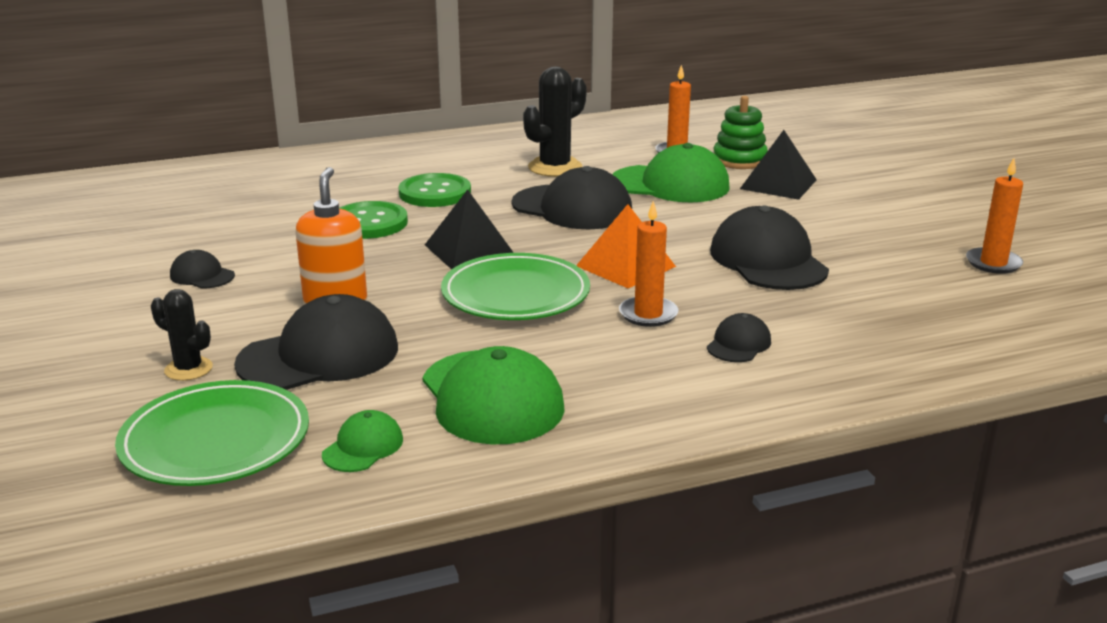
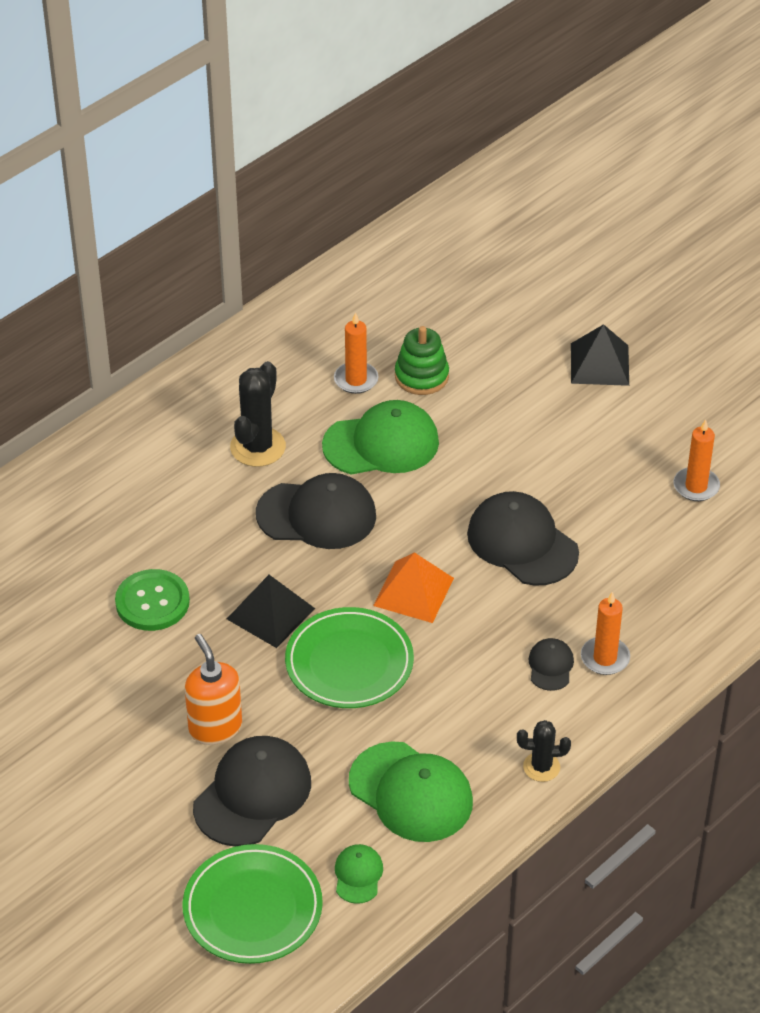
camera: 25 degrees left, 20 degrees up
black cactus [151,289,213,381] -> black cactus moved to [517,720,571,782]
black cap [170,250,235,289] -> none
green button [398,173,471,207] -> none
orange candle [619,201,678,327] -> orange candle moved to [581,592,630,675]
black pyramid [740,130,817,200] -> black pyramid moved to [571,324,629,386]

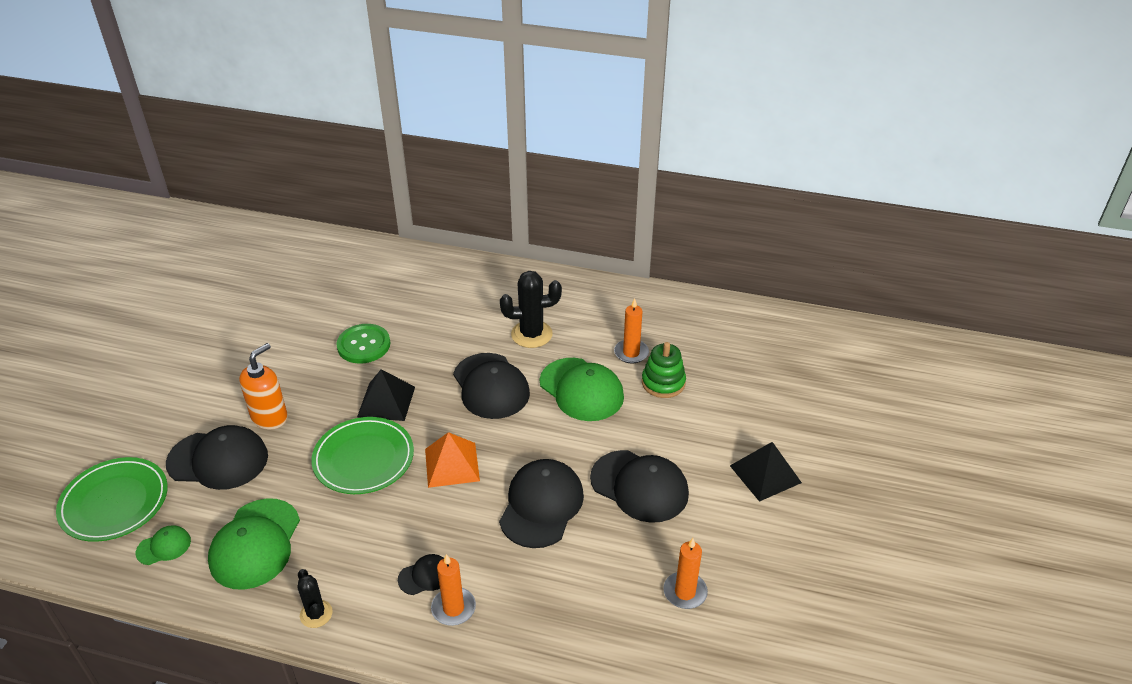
camera: 60 degrees right, 5 degrees down
none -> black cap [590,450,689,523]

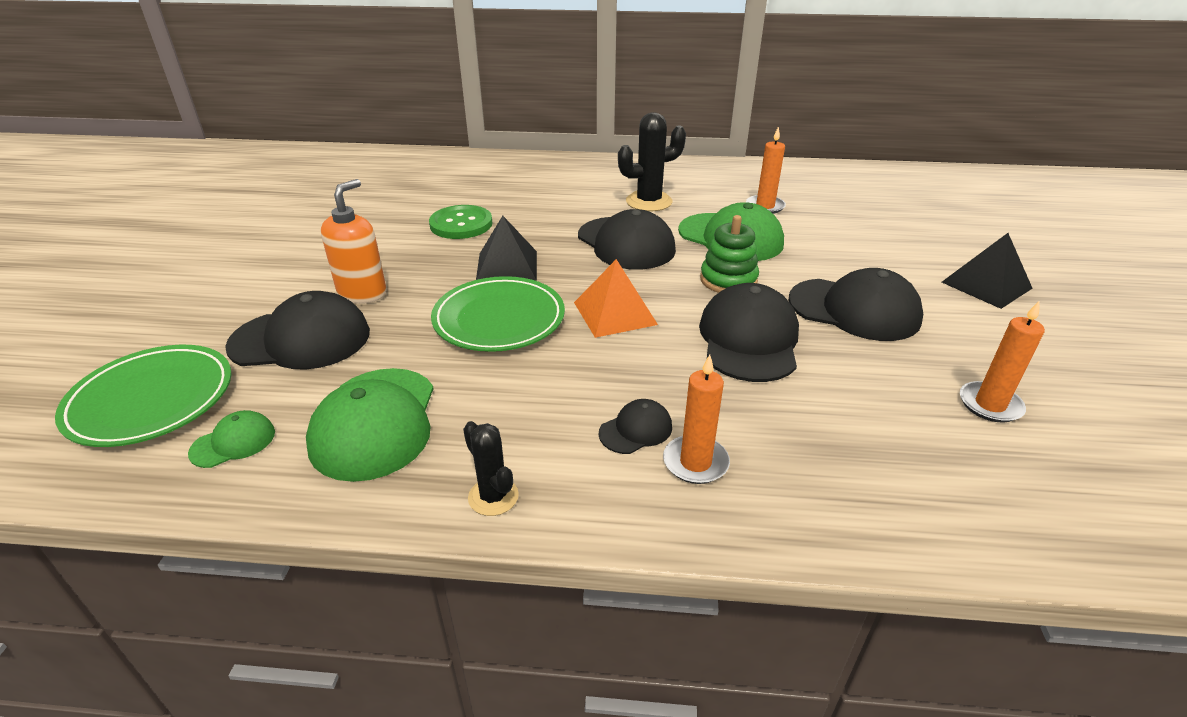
camera: 10 degrees left, 5 degrees down
green stacking toy [642,342,686,398] -> green stacking toy moved to [700,215,759,293]

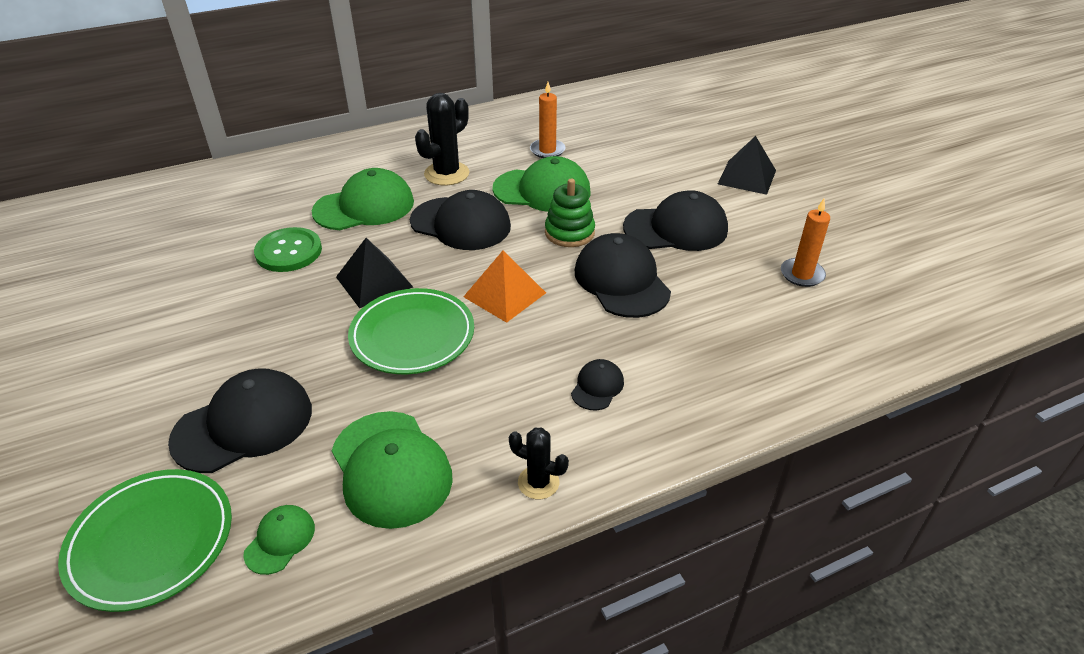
camera: 30 degrees left, 5 degrees up
orange soap dispenser [321,179,386,304] -> none
orange candle [663,354,730,484] -> none
none -> green cap [312,168,414,230]

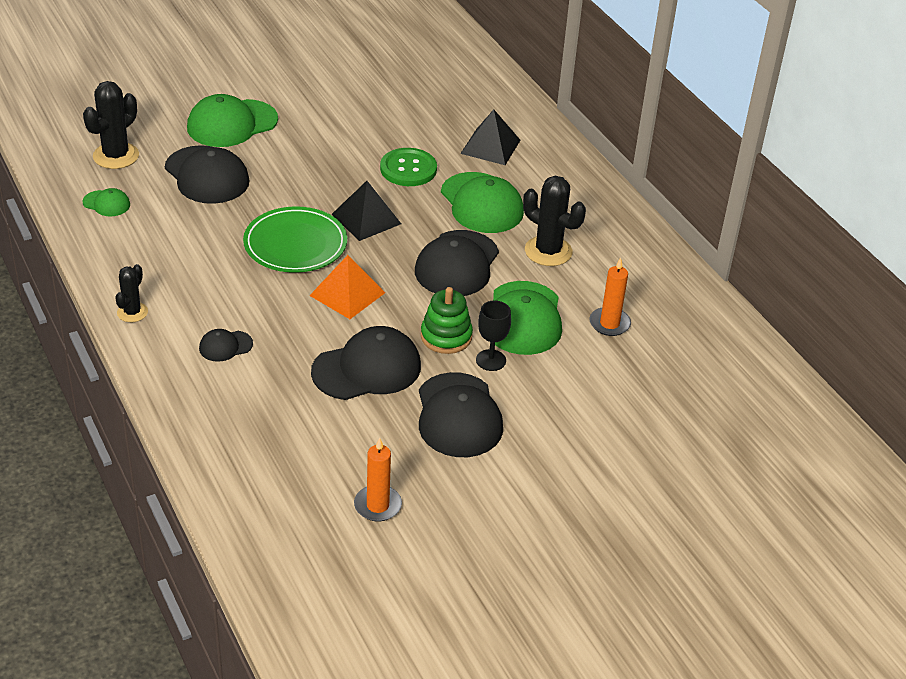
camera: 85 degrees right, 0 degrees up
green plate [58,469,232,612] -> black cactus [83,81,139,169]
green cap [332,411,453,529] -> green cap moved to [187,94,278,147]
black cap [571,359,624,410] -> black cap turned 135 degrees clockwise [199,329,253,362]
black pyramid [718,136,776,195] -> black pyramid moved to [460,109,520,165]
none -> black goblet [476,300,511,371]

